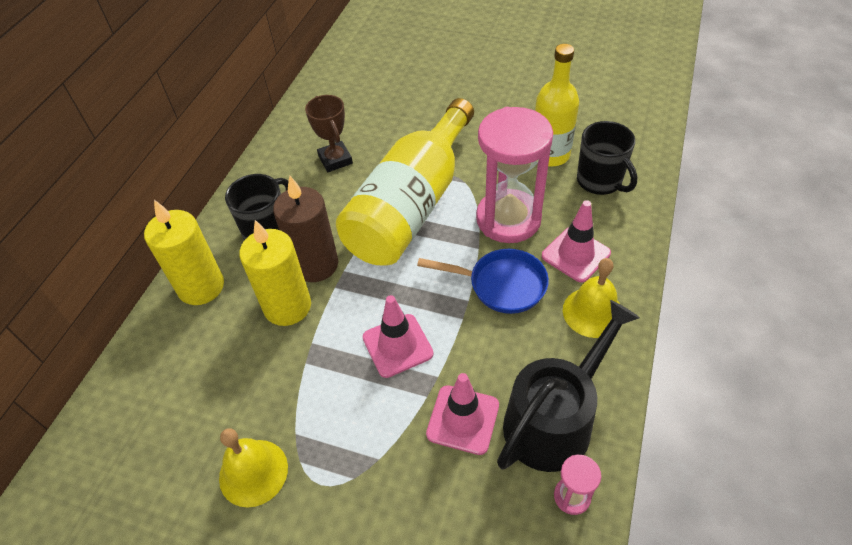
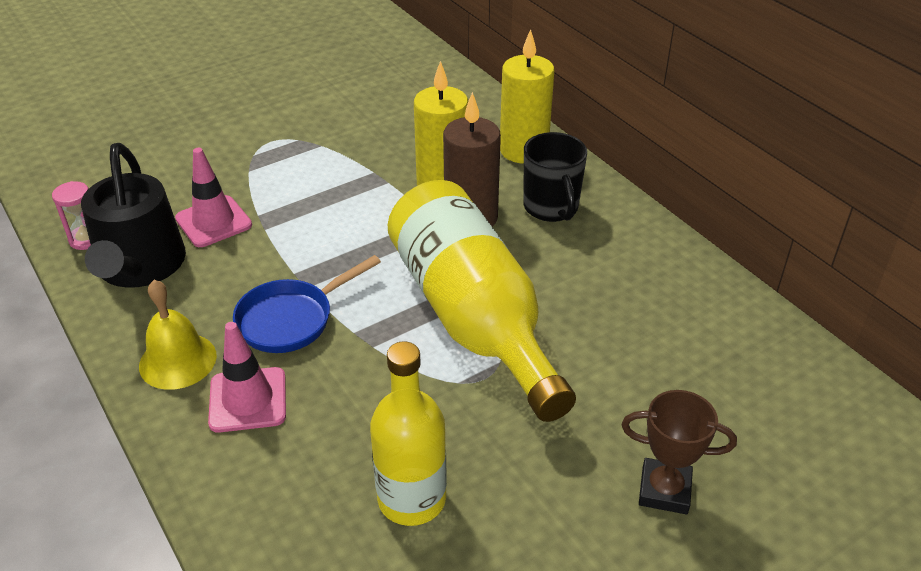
camera: 125 degrees right, 10 degrees down
yellow bell [219,428,288,508] -> none
brown trophy [305,95,353,172] -> brown trophy moved to [622,390,737,514]
pink traffic cone [363,295,434,378] -> none
pink hourglass [476,107,553,243] -> none
black mug [577,121,638,195] -> none

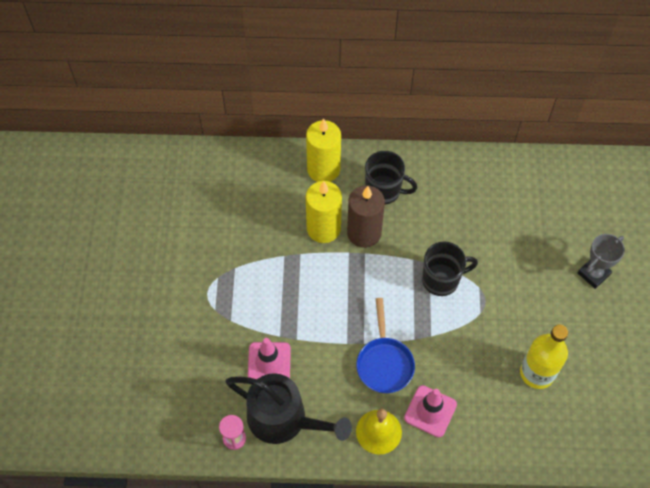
camera: 55 degrees left, 20 degrees up
yellow bottle [388,180,576,422] -> black mug [422,242,478,296]
brown trophy [622,390,737,514] -> grey trophy [578,234,625,289]

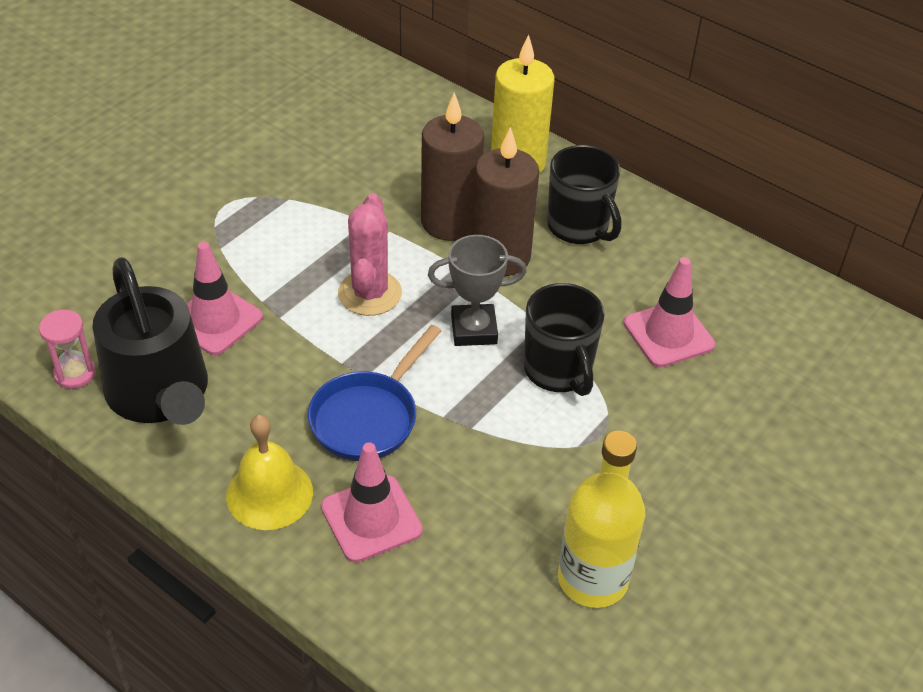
camera: 35 degrees right, 15 degrees down
yellow candle [306,181,342,243] -> brown candle [421,92,484,241]
black mug [422,242,478,296] -> black mug turned 45 degrees clockwise [524,283,605,396]
grey trophy [578,234,625,289] -> grey trophy moved to [428,235,527,346]
none -> pink cactus [338,193,402,316]
none -> pink traffic cone [624,257,715,367]

